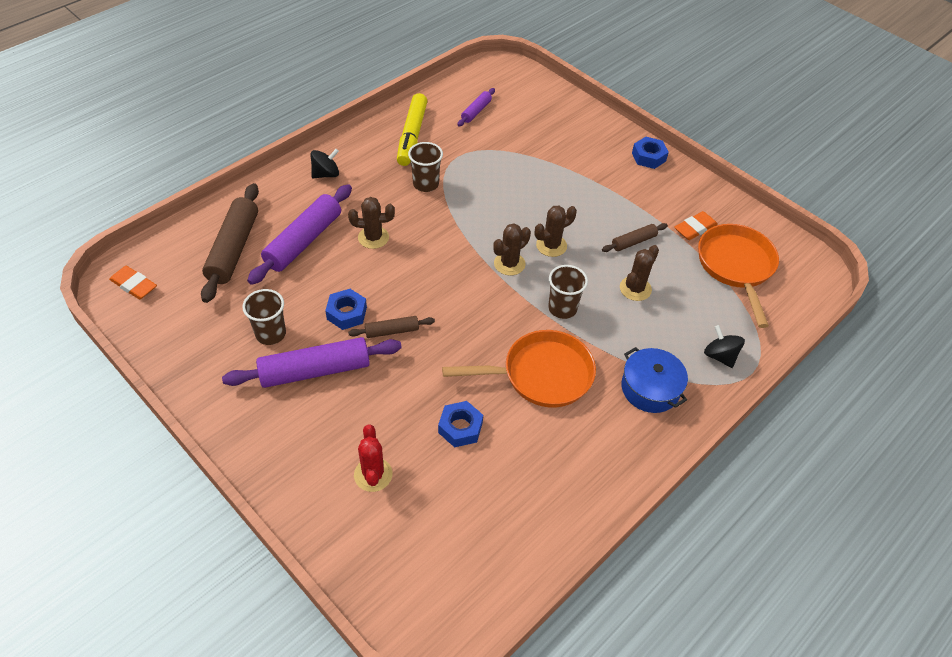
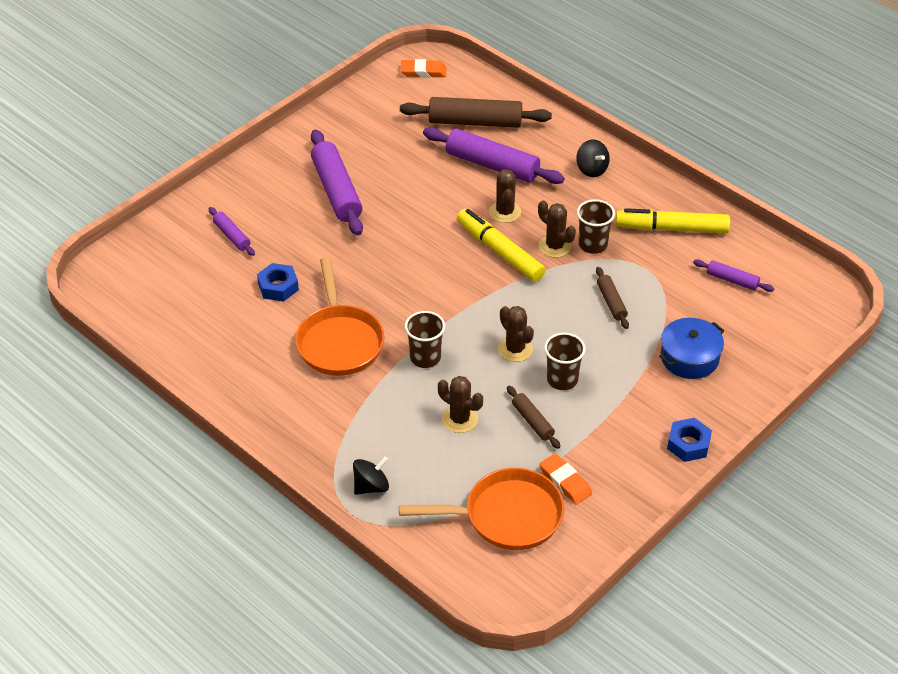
camera: 90 degrees right, 5 degrees down
orange eraser [109,266,157,299] -> orange eraser turned 60 degrees clockwise [401,59,447,78]
brown cup [242,289,286,345] -> brown cup moved to [544,333,586,390]
blue nut [325,289,367,330] -> none
brown rolling pin [348,316,435,338] -> brown rolling pin moved to [596,267,629,329]
red cactus [354,424,393,492] -> purple rolling pin [209,207,255,256]
brown cactus [493,223,531,275] -> brown cactus moved to [538,200,576,258]
blue pot [621,347,688,413] -> blue pot moved to [659,318,724,379]
none -> yellow marker [457,209,545,282]

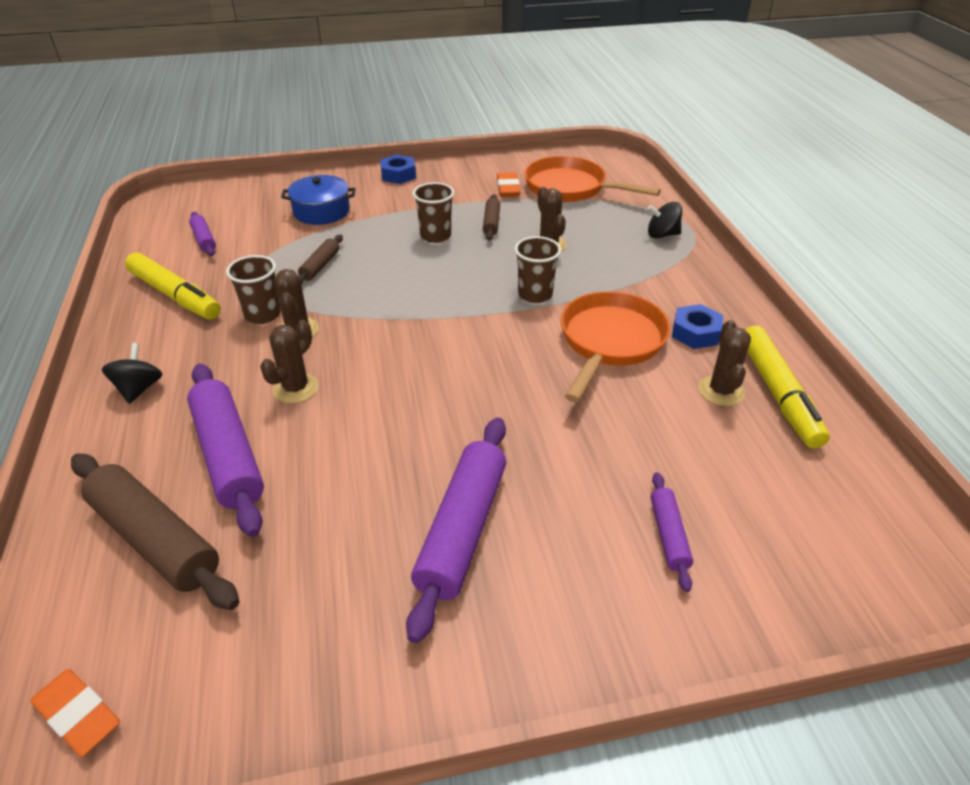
camera: 145 degrees left, 5 degrees down
blue nut [257,263,299,302] -> blue nut moved to [672,304,723,349]
yellow marker [457,209,545,282] -> yellow marker moved to [745,326,830,448]
brown cactus [498,306,534,362] -> brown cactus moved to [698,320,751,406]

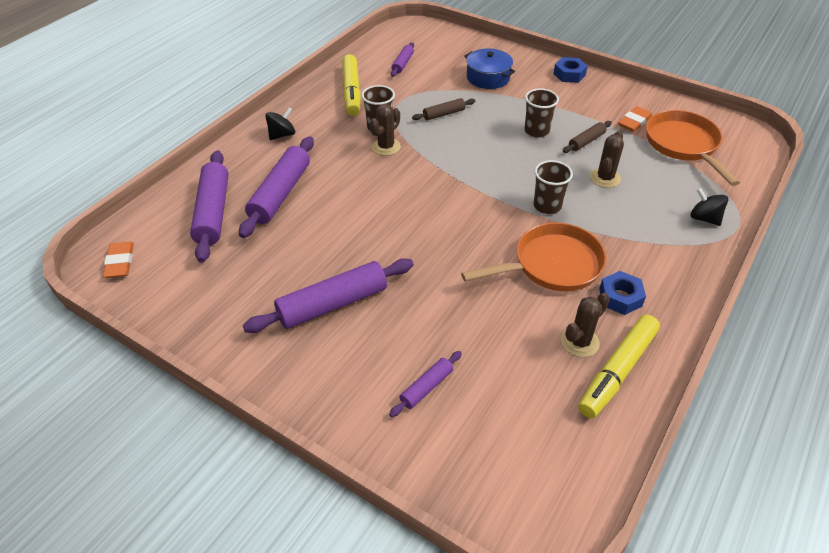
camera: 45 degrees right, 5 degrees up
brown rolling pin [71,454,239,610] -> purple rolling pin [190,151,229,263]
brown cactus [260,320,319,403] -> none

